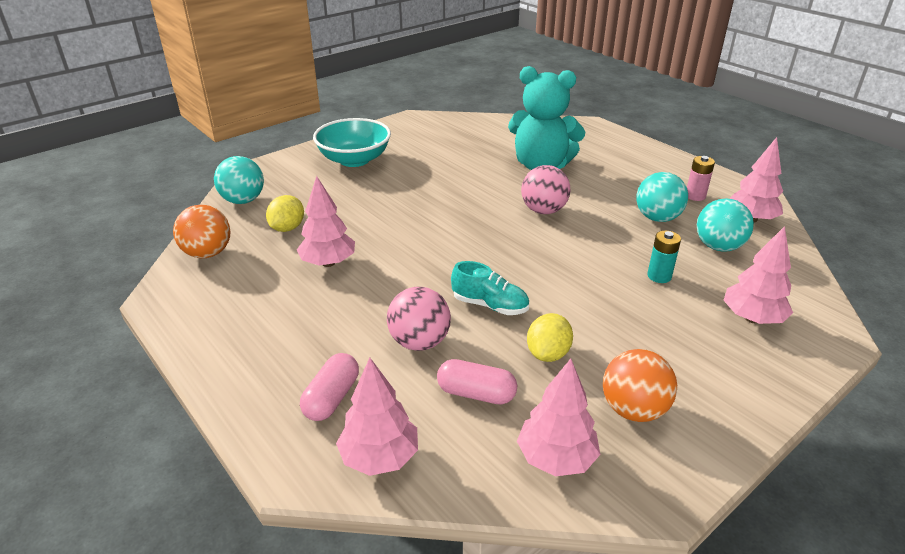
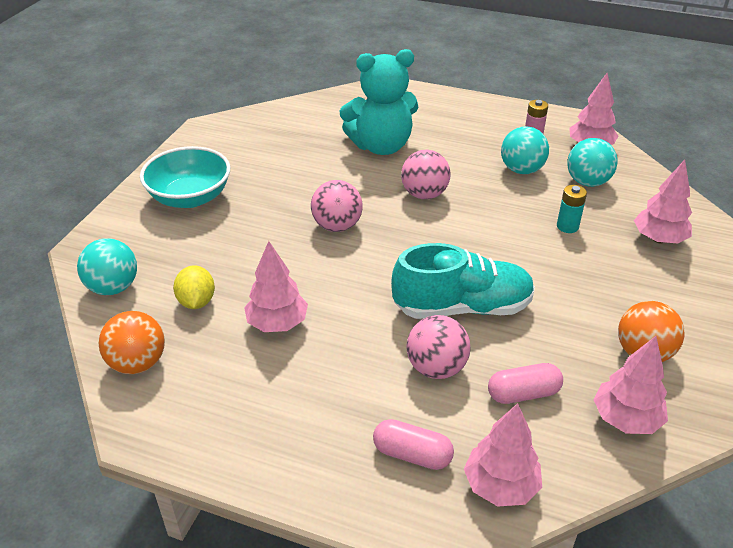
camera: 30 degrees left, 5 degrees up
pink capsule [300,353,359,421] -> pink capsule turned 60 degrees counterclockwise [373,419,454,470]
turquoise shoe [451,261,529,315] -> turquoise shoe [391,243,535,319], size x1.77
yellow lemon [527,313,573,362] -> none
none -> pink ball [311,180,363,232]

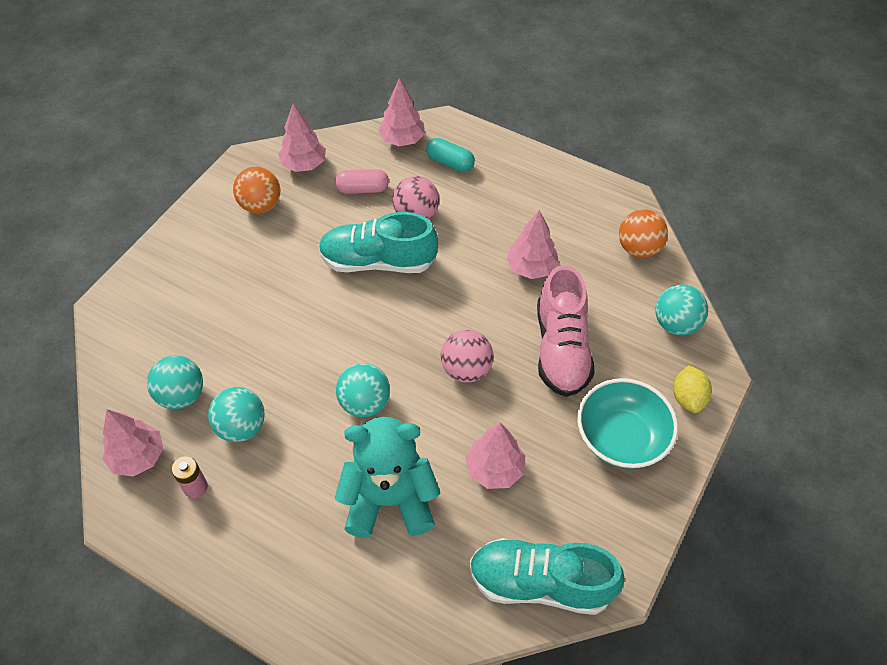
camera: 170 degrees left, 15 degrees up
yellow lemon [173,265,215,309] -> yellow lemon moved to [673,365,712,413]
pink capsule [373,419,454,470] -> turquoise capsule [426,138,475,172]
pink ball [401,150,451,199] -> turquoise ball [336,363,390,417]
turquoise battery [557,185,587,233] -> none
pink tree [634,160,692,243] -> pink tree moved to [465,423,525,489]
none -> turquoise shoe [469,538,625,615]
none -> pink shoe [537,265,595,397]

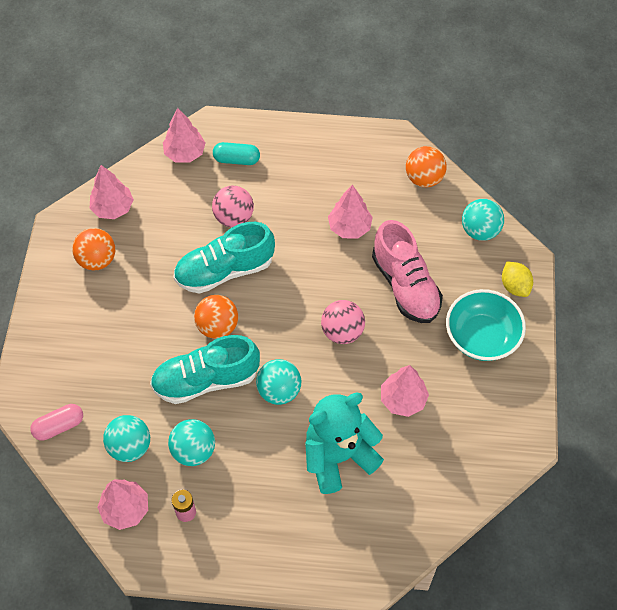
camera: 25 degrees left, 5 degrees up
pink capsule [335,169,389,194] -> pink capsule moved to [30,404,83,441]
turquoise shoe [469,538,625,615] -> turquoise shoe moved to [150,335,260,404]
none -> orange ball [194,295,238,339]

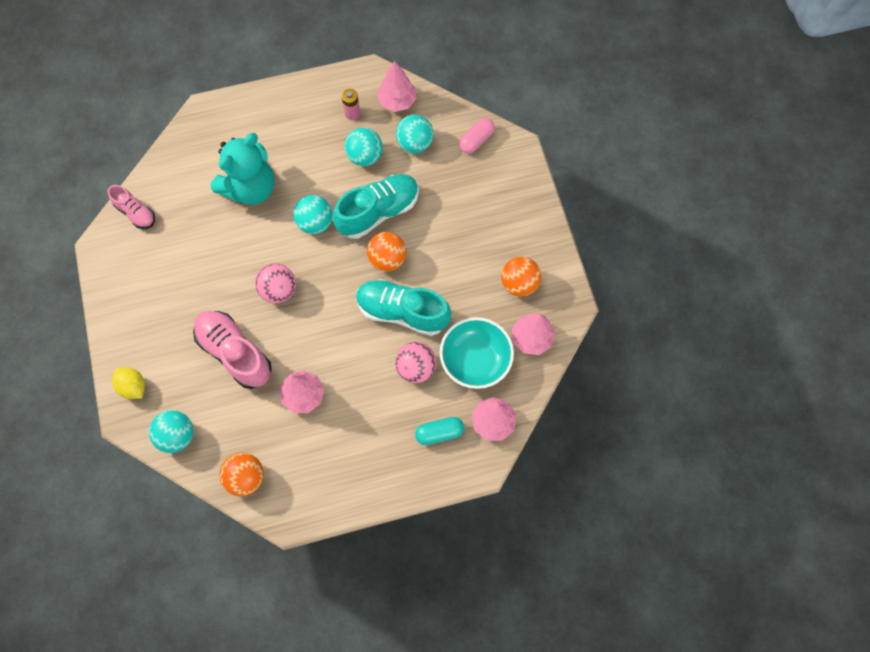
camera: 160 degrees right, 10 degrees up
turquoise shoe [174,222,275,294] -> turquoise shoe turned 120 degrees counterclockwise [356,279,451,336]
pink tree [381,365,429,417] -> none
turquoise bowl [446,289,526,361] -> turquoise bowl moved to [440,317,514,389]
none -> pink shoe [108,185,155,229]

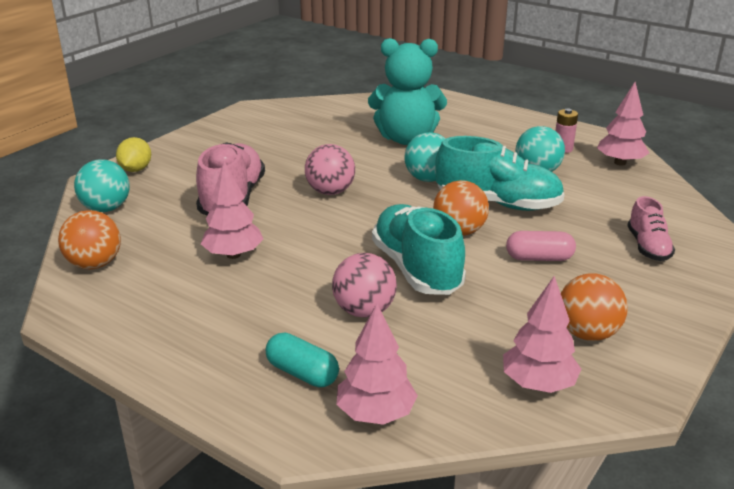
camera: 50 degrees right, 40 degrees down
pink shoe [108,185,155,229] -> pink shoe moved to [627,196,675,261]
turquoise ball [396,115,434,153] -> none
turquoise bowl [440,317,514,389] -> none
pink capsule [459,118,495,154] -> pink capsule moved to [506,231,576,261]

